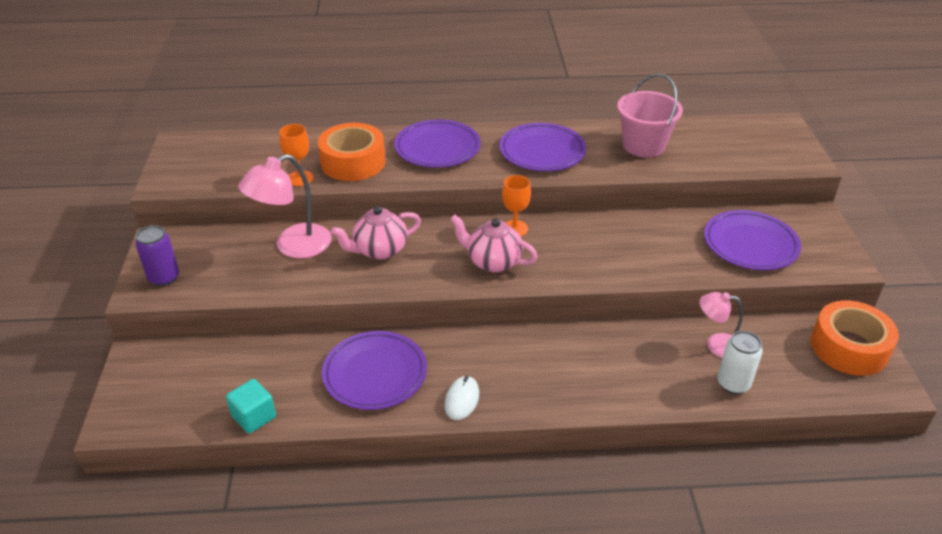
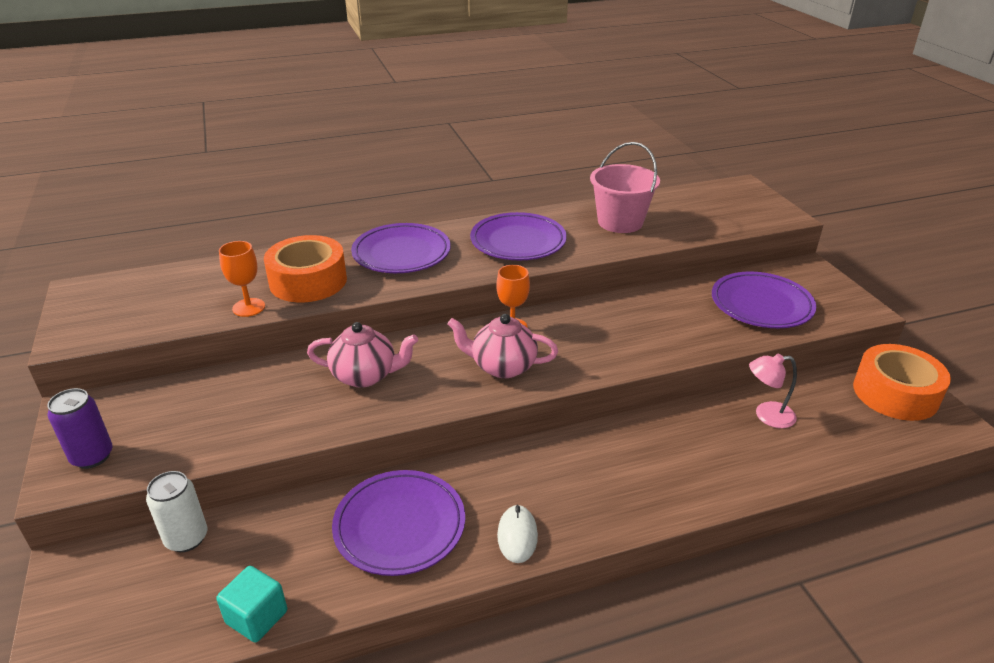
camera: 15 degrees left, 5 degrees down
pink lamp [238,154,332,258] -> none
pink teapot [331,206,421,260] -> pink teapot turned 135 degrees counterclockwise [307,322,418,388]
white can [717,331,763,394] -> white can moved to [146,471,207,552]

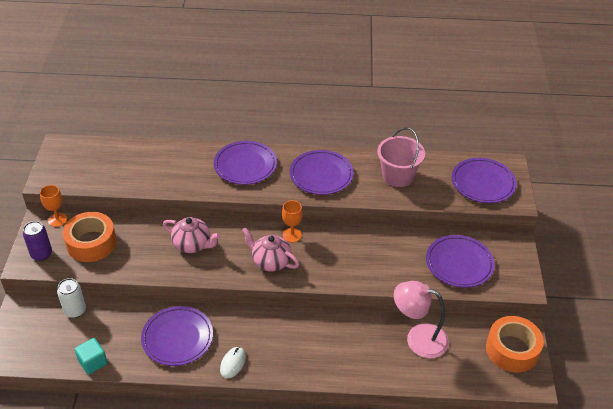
camera: 20 degrees right, 10 degrees up
orange goblet [219,241,265,317] -> orange goblet moved to [40,185,67,227]
orange tape [264,235,347,303] -> orange tape moved to [63,212,117,262]
pink lamp [749,354,797,428] -> pink lamp [394,281,449,358], size x1.69
none -> purple plate [452,158,517,203]

